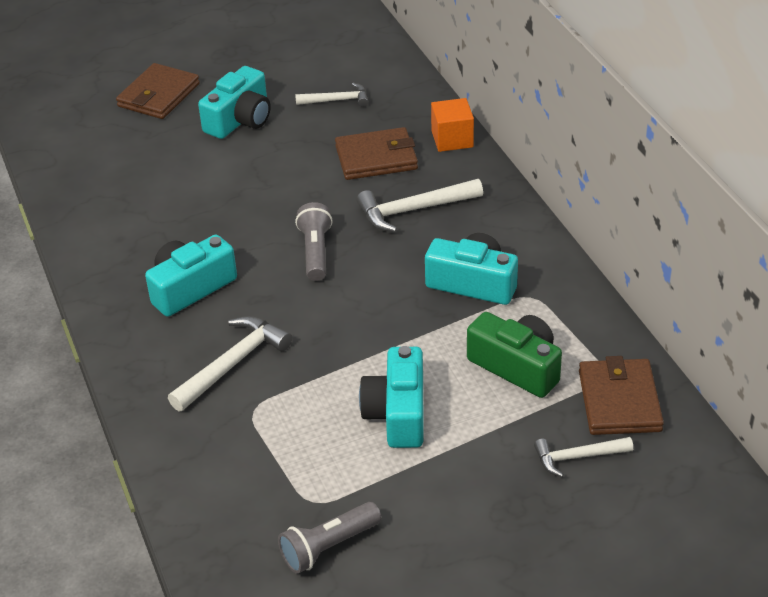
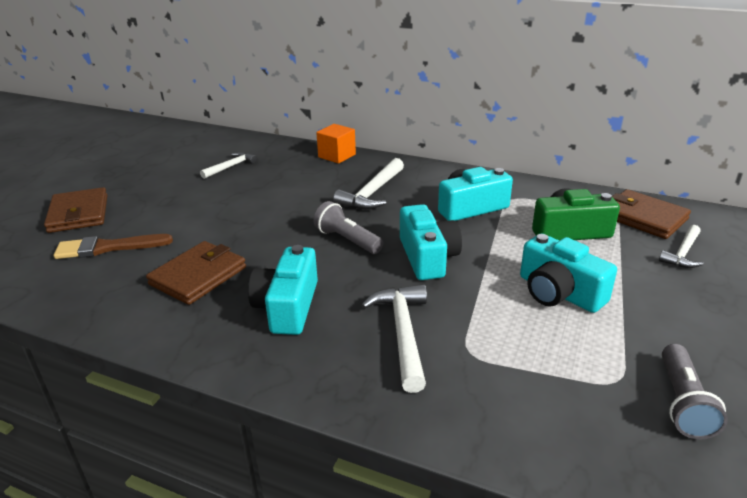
camera: 45 degrees left, 10 degrees down
turquoise camera [198,66,271,139] -> turquoise camera moved to [400,204,462,280]
brown wallet [335,127,418,180] -> brown wallet moved to [146,241,246,305]
none -> brown brush [54,234,173,259]

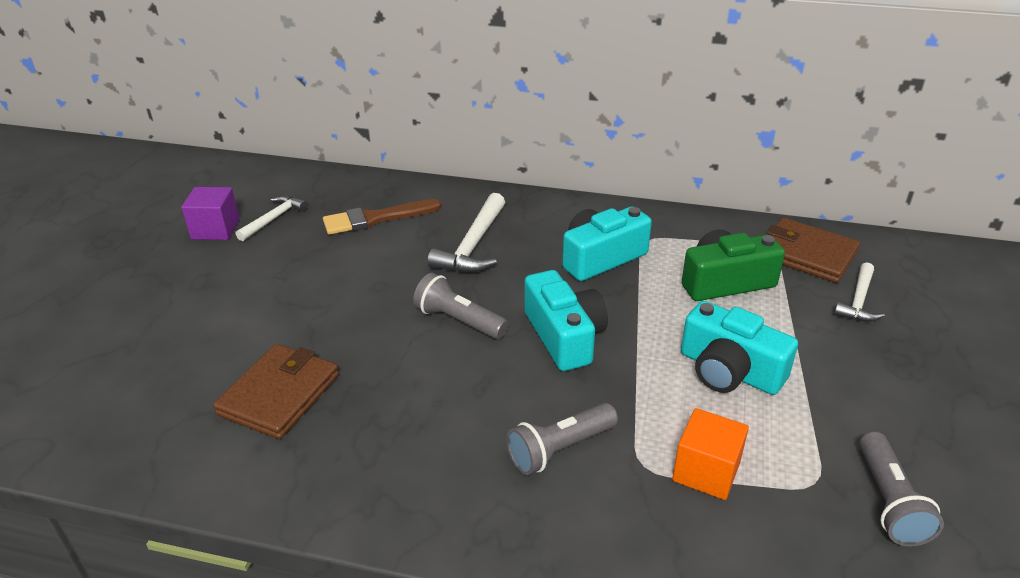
camera: 10 degrees left, 5 degrees up
brown wallet [44,187,107,233] -> none
brown brush [54,234,173,259] -> brown brush moved to [323,199,441,235]
turquoise camera [248,245,318,335] -> none
orange cube [316,124,356,164] -> orange cube moved to [672,408,749,500]
white hammer [361,284,427,393] -> grey flashlight [506,403,618,475]
none -> purple cube [181,187,240,240]

